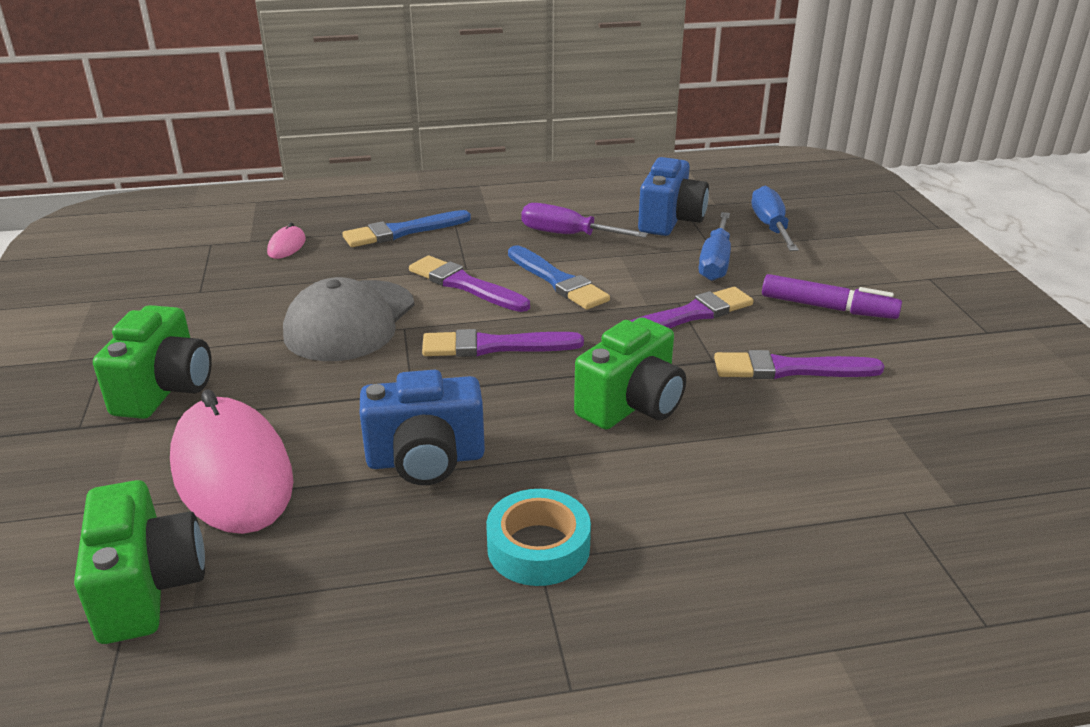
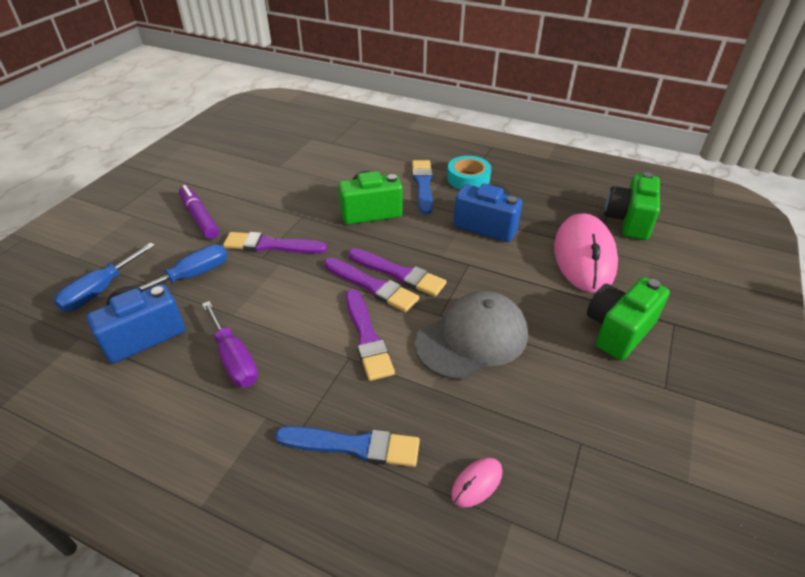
camera: 145 degrees left, 10 degrees up
blue brush [508,245,610,310] -> blue brush moved to [412,160,433,214]
purple brush [714,350,885,379] -> purple brush moved to [324,258,419,312]

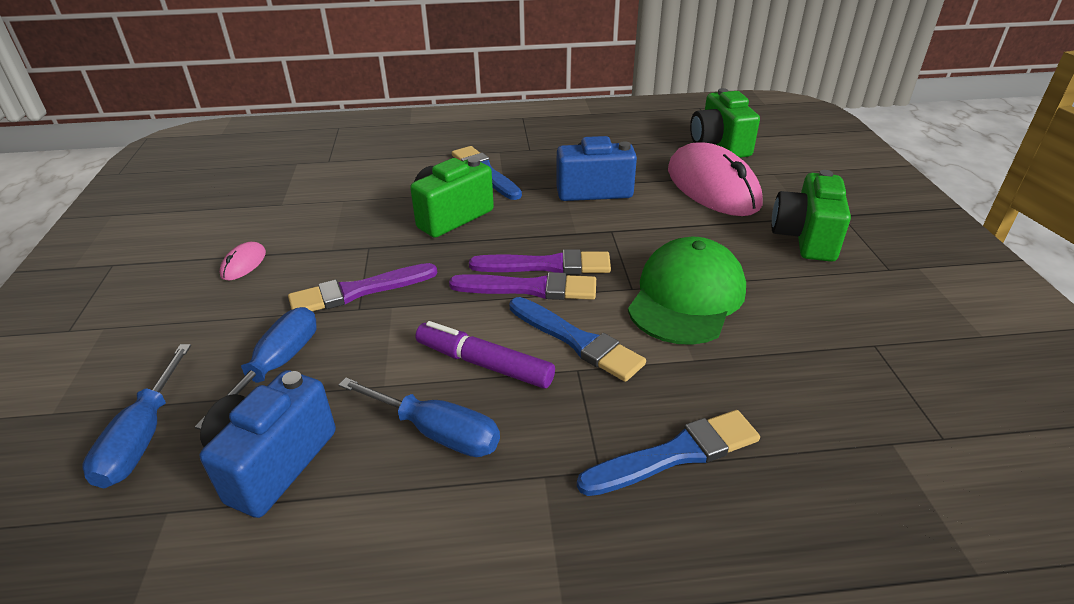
camera: 30 degrees left, 5 degrees down
purple marker [179,185,219,239] -> purple marker moved to [416,321,555,389]
purple screwdriver [202,301,258,387] -> blue screwdriver [339,378,500,457]
purple brush [346,289,395,381] -> blue brush [510,297,646,382]
grey cap [415,291,528,380] -> green cap [628,237,746,345]
turquoise tape [447,156,491,189] -> none
pink mouse [451,458,502,508] -> pink mouse moved to [220,242,266,280]

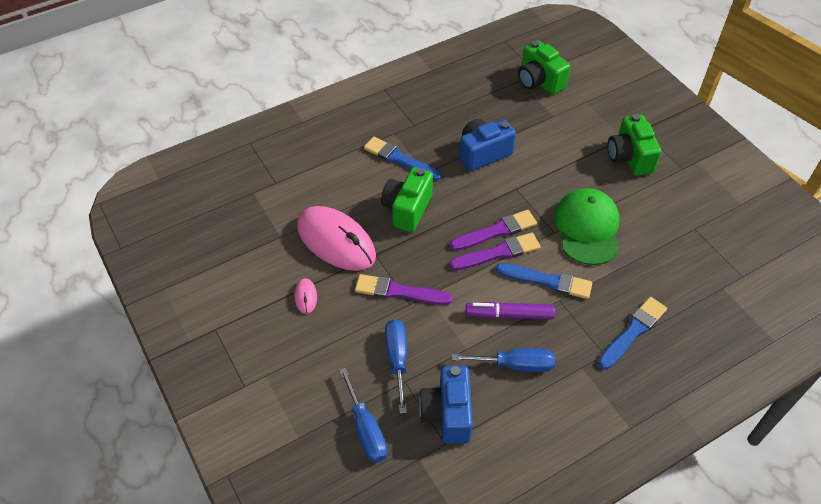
camera: 25 degrees left, 15 degrees up
purple brush [288,263,437,311] -> purple brush turned 60 degrees clockwise [355,274,452,305]
pink mouse [668,143,763,216] -> pink mouse moved to [297,206,376,271]

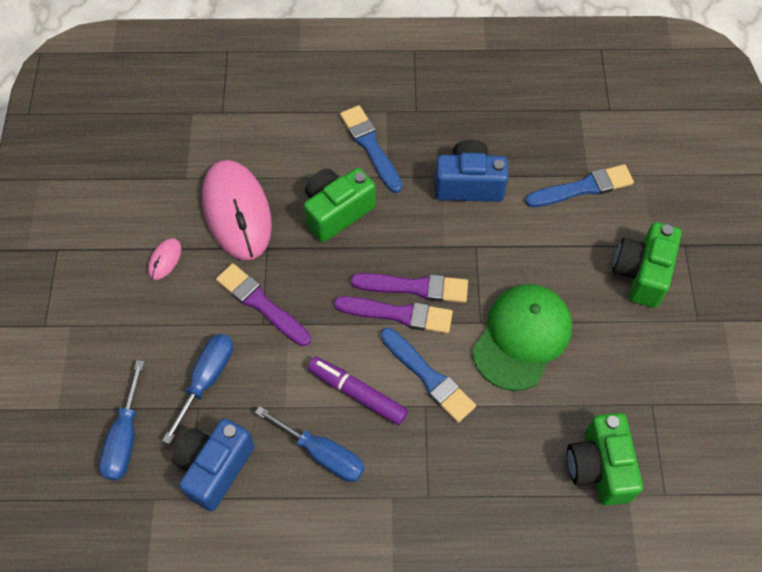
camera: 30 degrees right, 10 degrees up
green camera [518,40,570,95] -> green camera moved to [567,413,643,505]
blue brush [598,297,667,369] -> blue brush moved to [525,164,634,207]

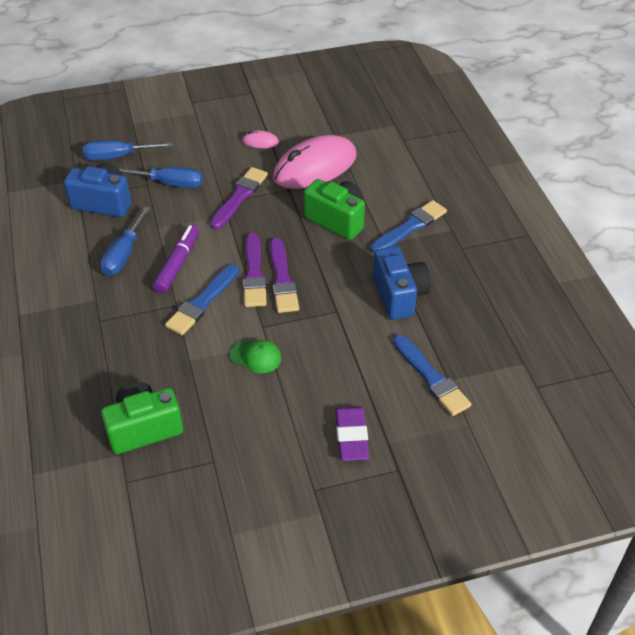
camera: 75 degrees right, 15 degrees down
green cap [472,284,572,391] -> green cap [230,340,282,373], size x0.49
green camera [613,222,682,308] -> purple eraser [335,406,369,461]

